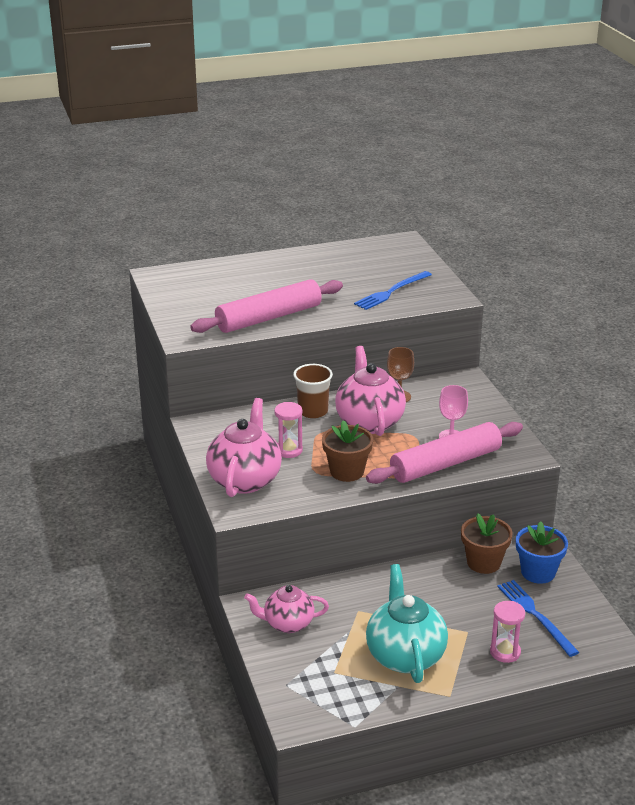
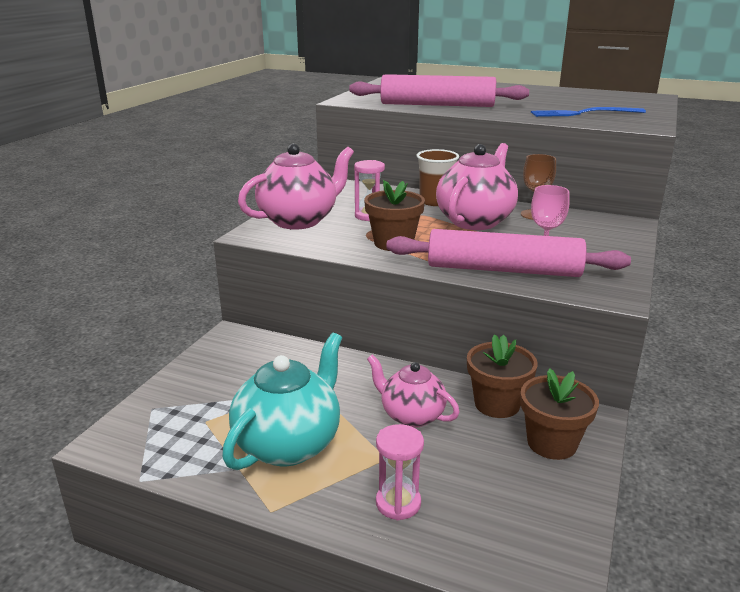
camera: 40 degrees right, 5 degrees down
pink teapot [244,585,329,633] -> pink teapot moved to [367,354,460,428]
blue fork [497,580,579,657] -> none
blue flower pot [516,521,568,584] -> brown flower pot [520,368,599,460]

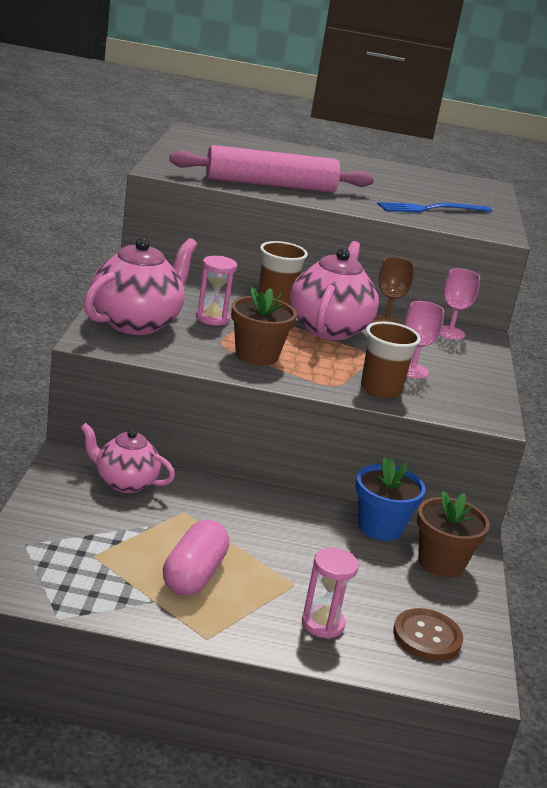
camera: 20 degrees left, 0 degrees up
turquoise teapot [222,333,342,470] -> pink capsule [163,520,229,596]
pink teapot [367,354,460,428] -> pink teapot moved to [81,423,175,493]
pink rolling pin [386,229,631,277] -> brown cup [361,321,421,398]
brown flower pot [467,334,538,418] -> blue flower pot [356,457,426,541]
none -> brown button [393,608,463,661]
none -> pink goblet [440,268,480,340]

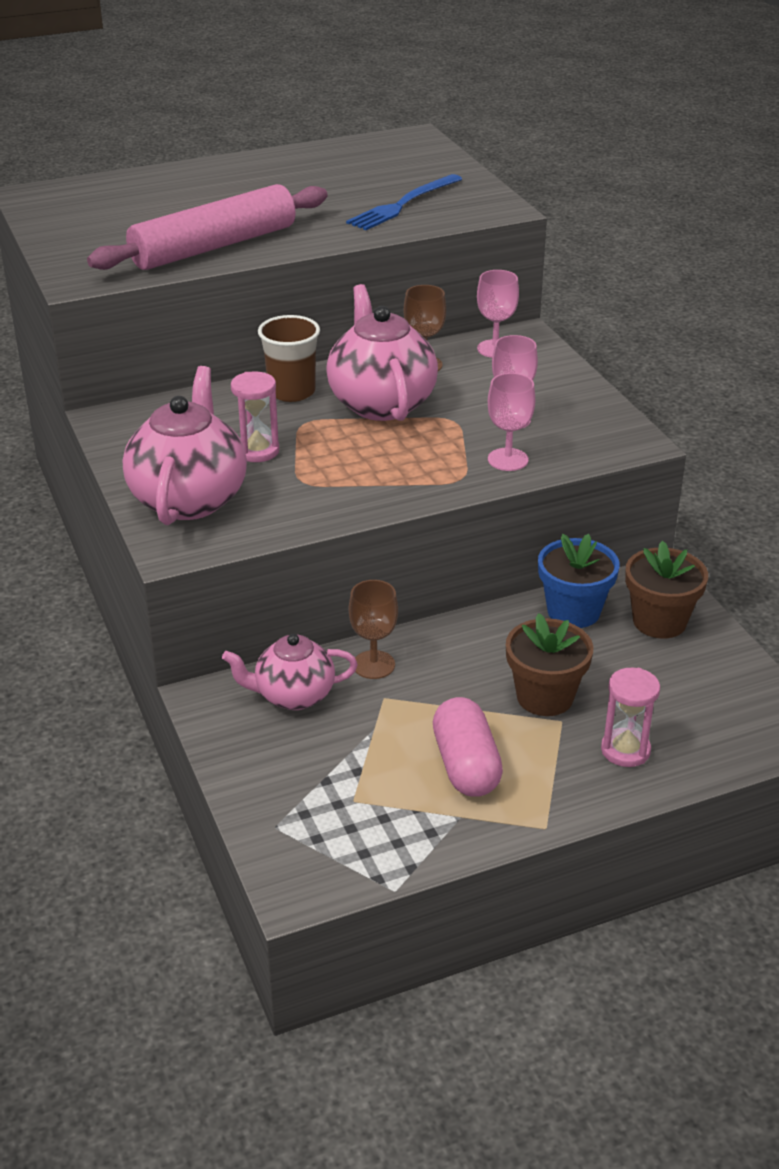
camera: 25 degrees left, 10 degrees up
brown flower pot [231,288,297,365] -> brown flower pot moved to [506,613,593,716]
brown cup [361,321,421,398] -> pink goblet [488,373,535,471]
brown button [393,608,463,661] -> none
none -> brown goblet [349,580,398,679]

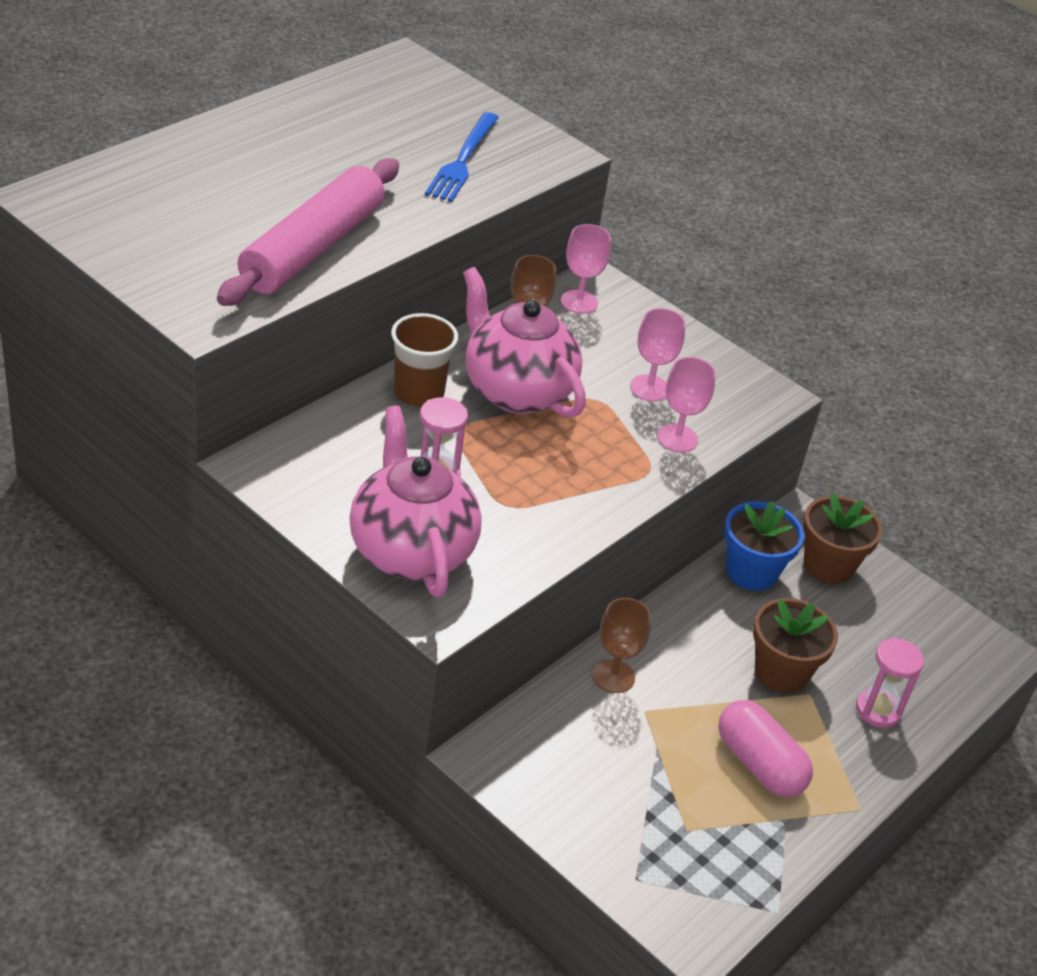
camera: 30 degrees left, 5 degrees up
pink teapot [222,634,358,710] -> none

